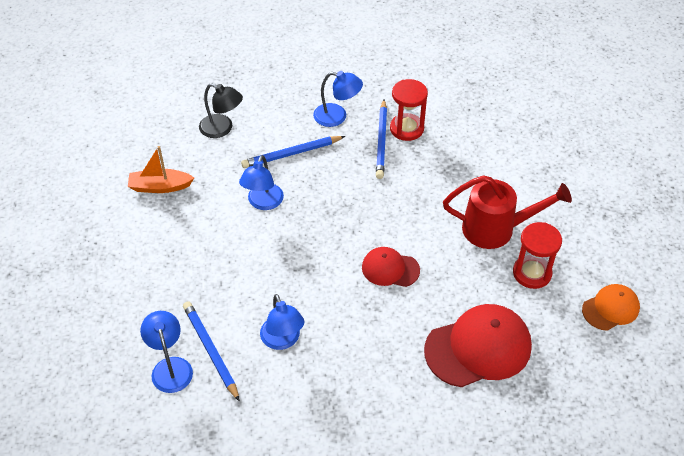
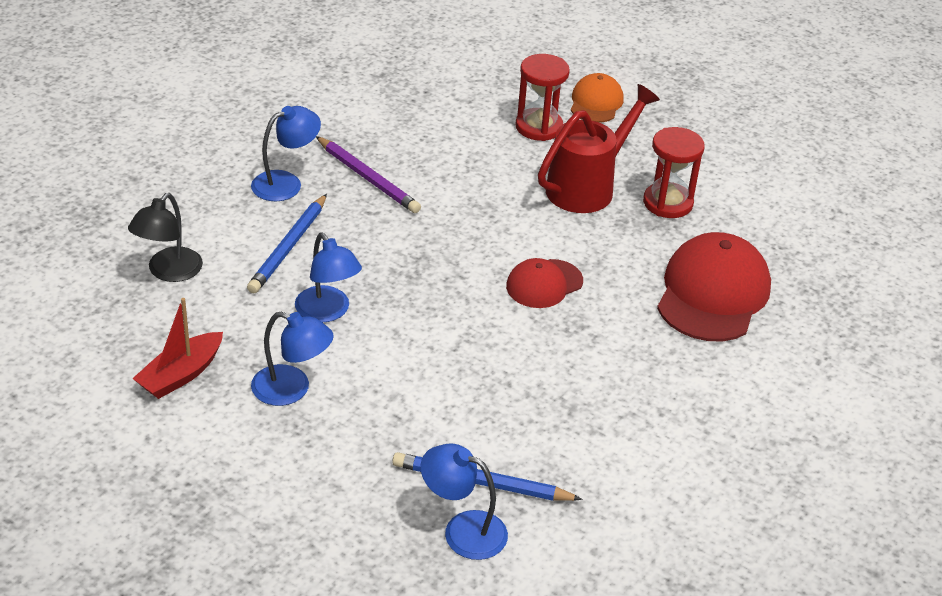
camera: 50 degrees left, 10 degrees down
orange boat [128,146,194,193] -> red boat [132,298,223,399]
black lamp [199,83,243,138] -> black lamp turned 135 degrees clockwise [128,193,203,282]
blue lamp [260,294,304,350] -> blue lamp moved to [251,312,334,406]
blue pencil [376,99,387,179] -> purple pencil [316,136,421,213]
red hourglass [390,79,428,141] -> red hourglass moved to [516,54,570,141]
orange cap [582,284,640,331] -> orange cap moved to [571,73,624,123]

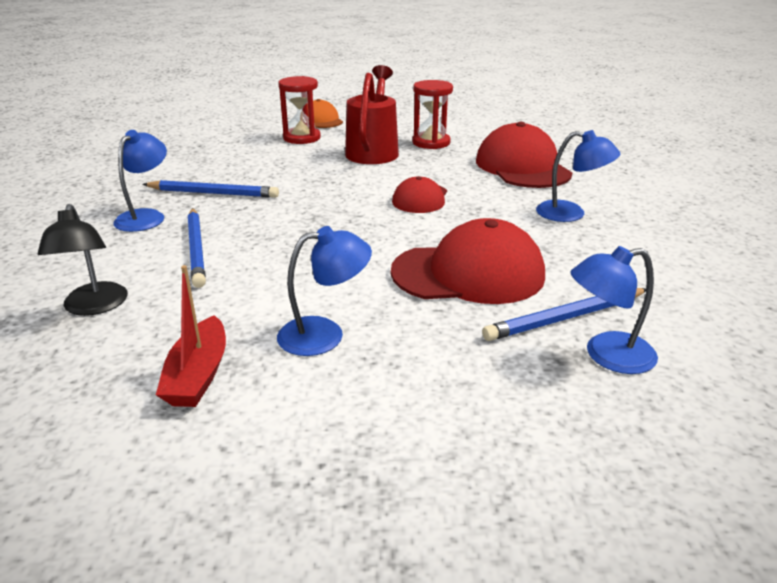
camera: 35 degrees left, 10 degrees down
blue lamp [295,233,362,322] -> blue lamp moved to [536,130,620,222]
purple pencil [316,136,421,213] -> blue pencil [142,180,279,198]
none -> red cap [391,218,545,304]

